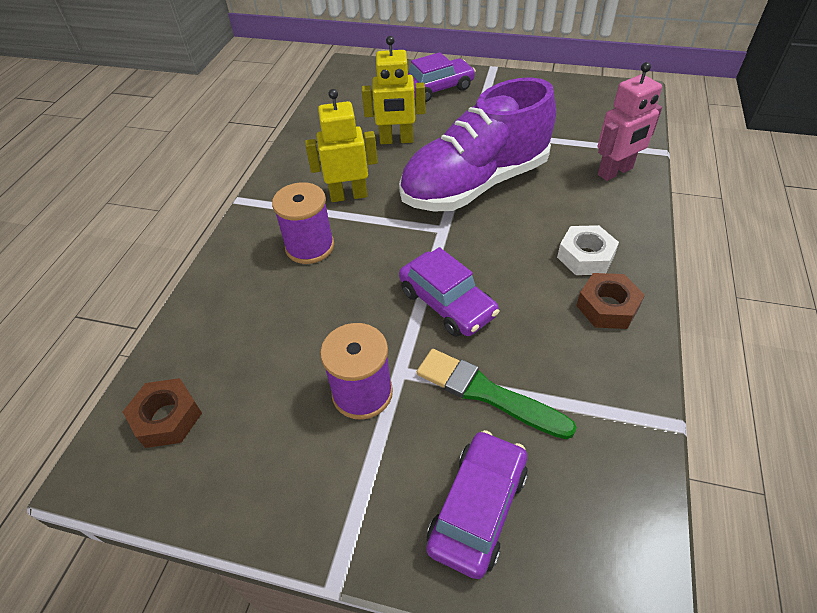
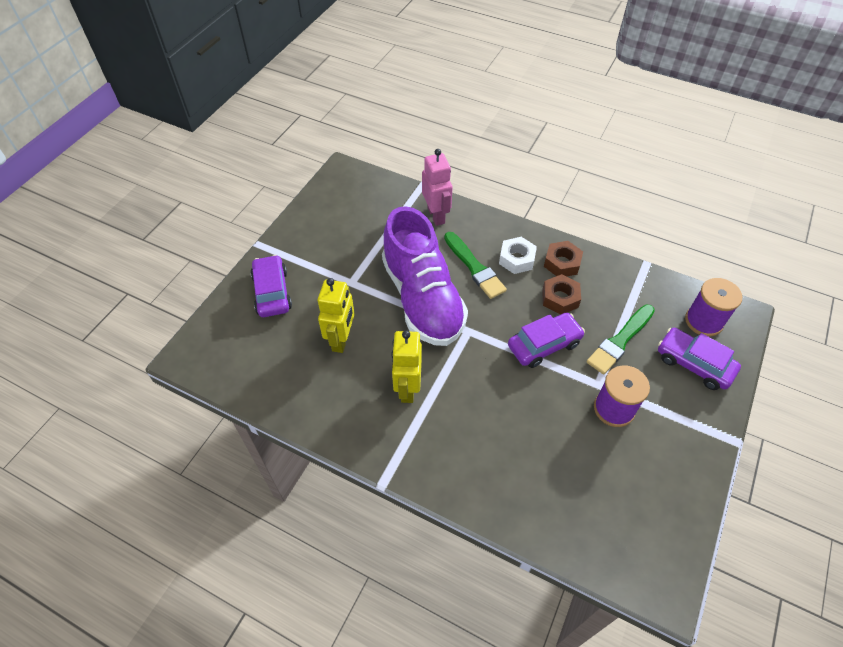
camera: 80 degrees left, 5 degrees up
brown nut [123,378,202,448] -> brown nut moved to [542,274,581,315]
purple spool [272,182,334,264] -> purple spool moved to [685,278,742,337]
none -> green brush [444,232,507,299]

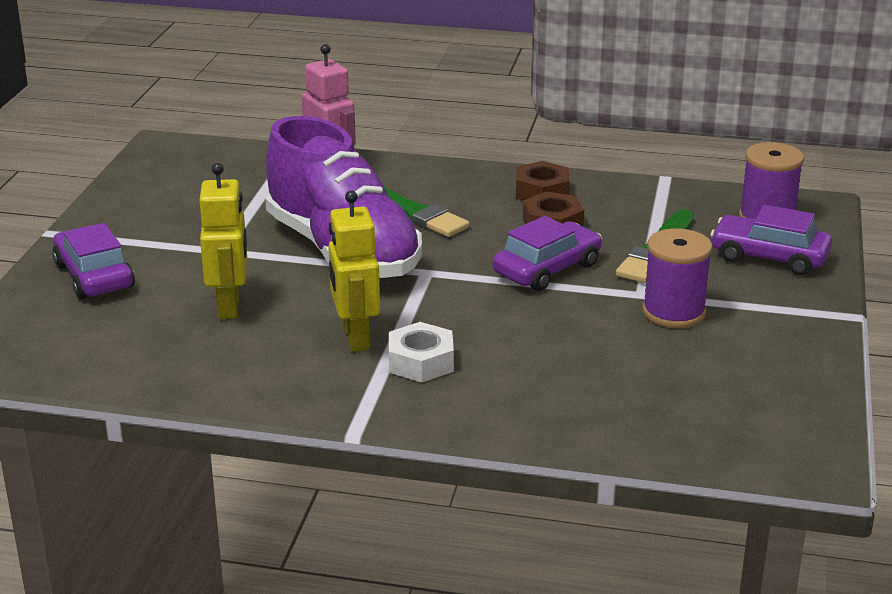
camera: 15 degrees left, 25 degrees down
white nut [499,237,537,274] -> white nut moved to [389,322,454,382]

